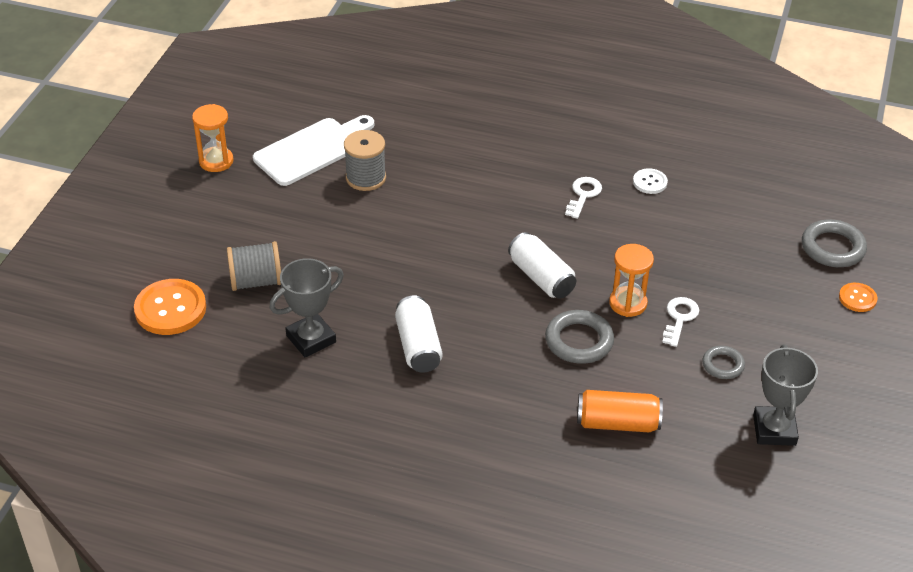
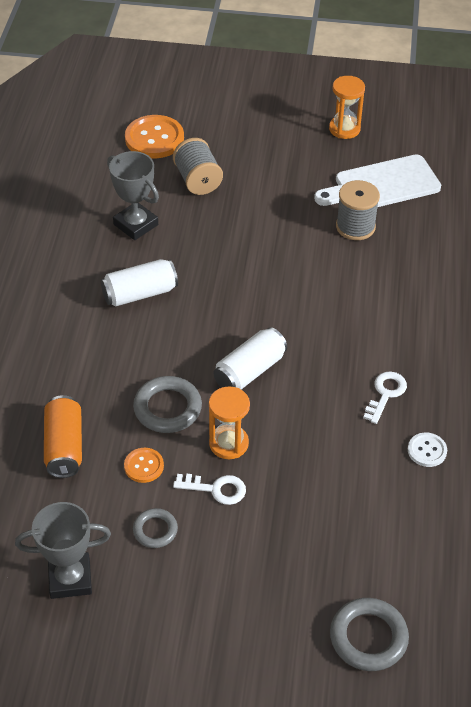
camera: 80 degrees right, 5 degrees up
white cutting board [253,115,374,186] -> white cutting board turned 120 degrees clockwise [314,154,441,207]
white key [565,177,602,219] -> white key turned 75 degrees counterclockwise [363,371,407,424]
orange button [839,283,878,312] -> orange button moved to [124,448,164,483]

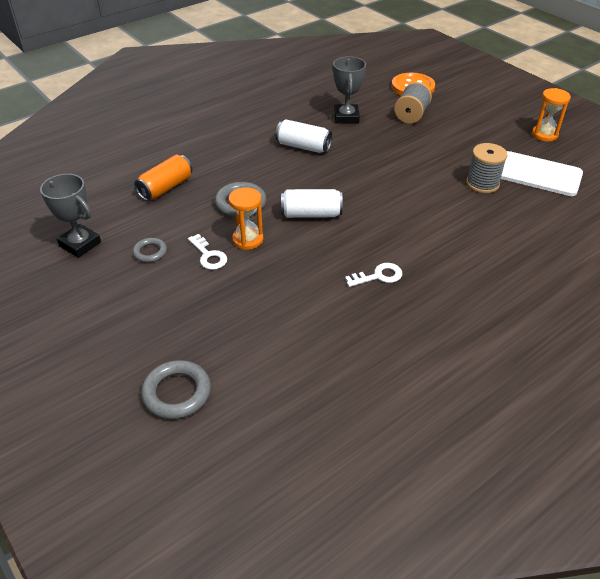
camera: 45 degrees right, 5 degrees down
orange button [124,448,164,483] -> none
white button [408,433,447,467] -> none

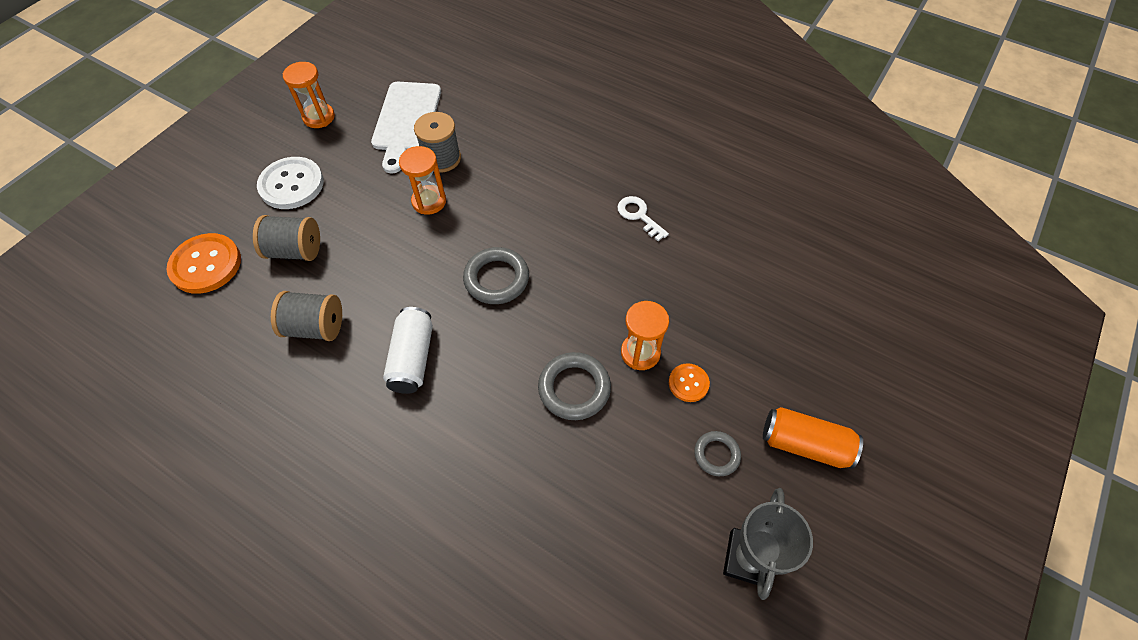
camera: 110 degrees left, 15 degrees up
orange can [134,155,192,201] -> orange can moved to [763,407,863,469]
grey ring [141,360,211,419] -> grey ring moved to [463,247,529,304]
white key [188,234,227,270] -> orange button [669,363,710,402]
white can [281,189,343,218] -> none
grey trophy [333,56,366,124] -> grey spool [271,291,342,341]
none -> white button [257,157,324,209]
none -> orange hourglass [399,146,446,215]

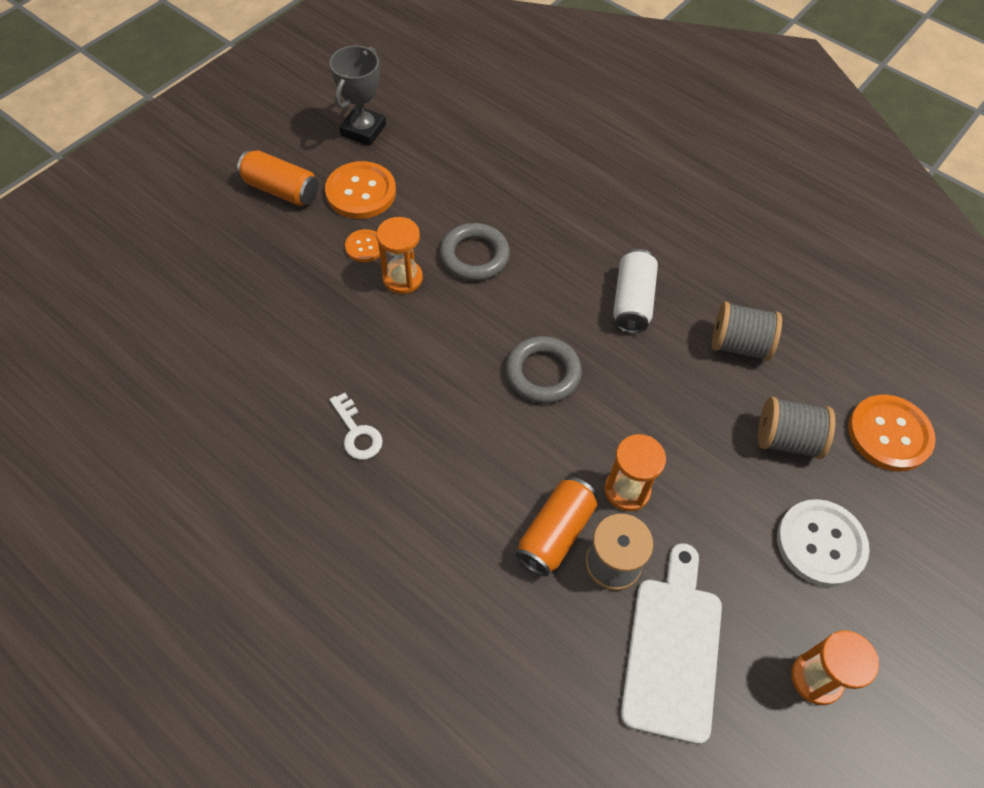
camera: 175 degrees left, 0 degrees up
grey ring [694,431,741,476] -> orange button [325,161,396,219]
none -> orange can [516,477,597,576]

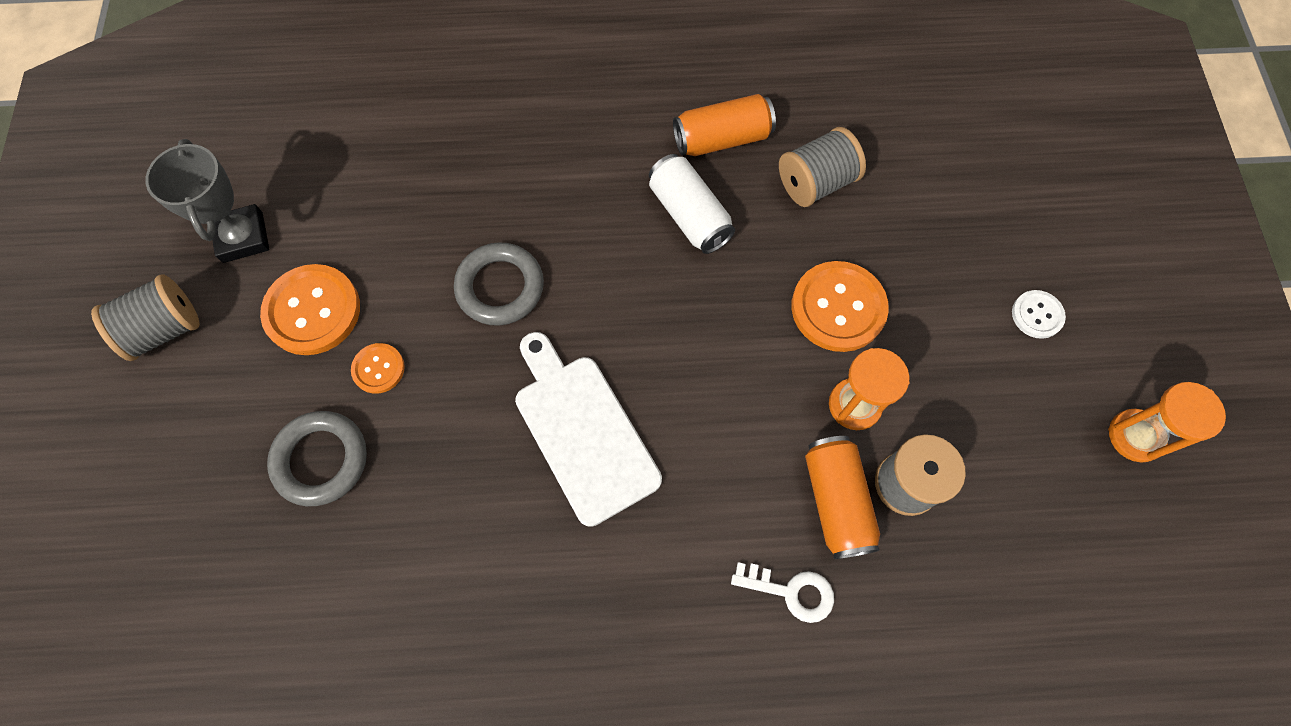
camera: 40 degrees left, 10 degrees up
orange can [237,150,319,206] -> orange can moved to [673,94,776,156]
white key [330,393,383,460] -> white key moved to [731,562,834,623]
orange hourglass [377,217,423,294] -> none
grey ring [506,336,582,403] -> grey ring moved to [267,411,367,506]
white cutting board [620,543,722,744] -> white cutting board moved to [515,332,662,527]
grey spool [758,397,835,459] -> grey spool moved to [91,275,200,361]
white button [777,499,870,587] -> white button [1012,290,1066,339], size x0.53
orange button [848,395,936,472] -> orange button moved to [791,261,889,352]

